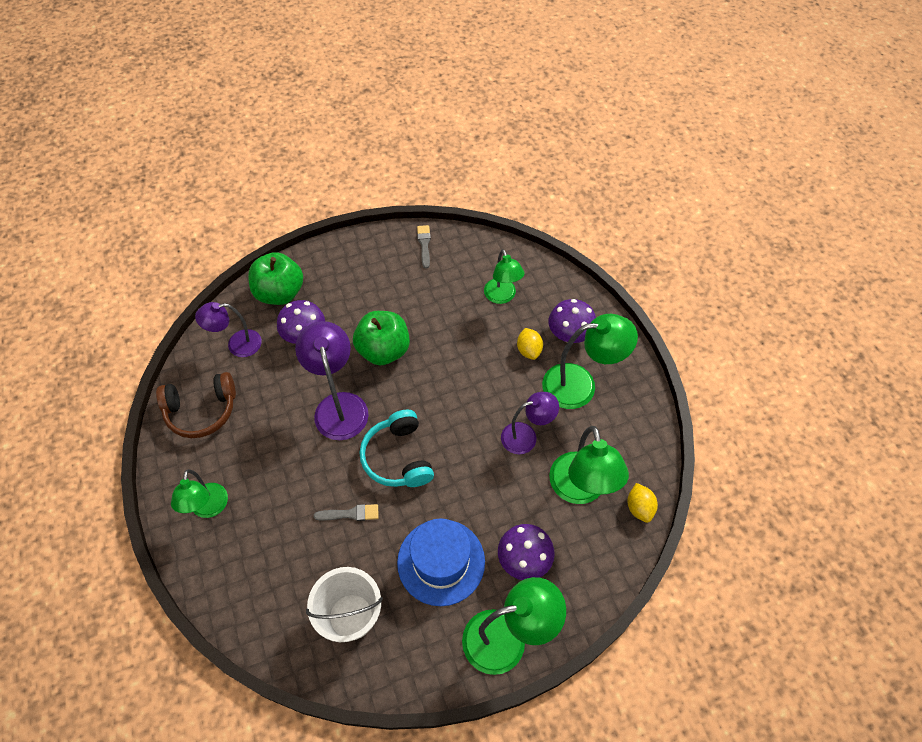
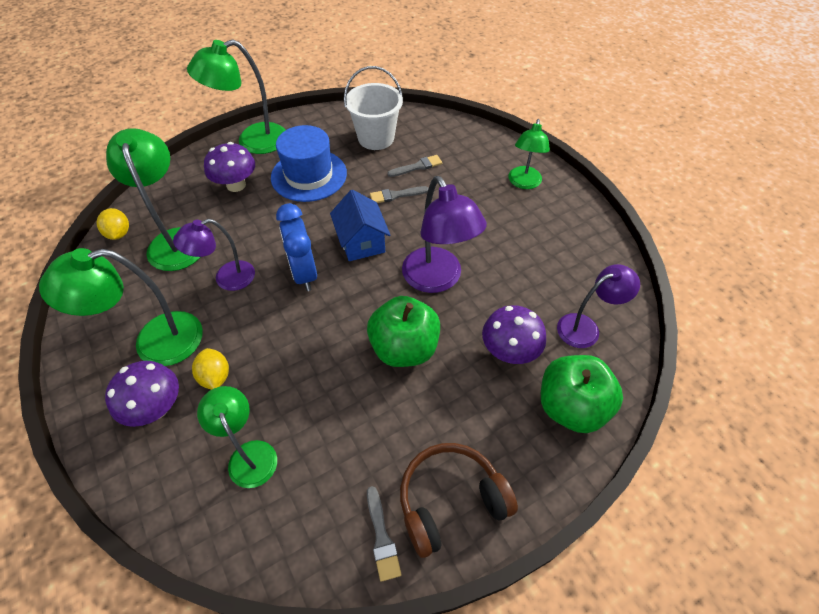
camera: 170 degrees right, 5 degrees down
brown headphones [156,372,236,438] -> brown headphones moved to [400,443,518,558]
green lamp [171,469,228,518] -> green lamp turned 150 degrees counterclockwise [508,119,550,189]
turquoise headphones [360,410,434,487] -> blue house [330,190,390,261]
none -> blue clock [276,203,317,291]
none -> grey brush [387,155,442,177]

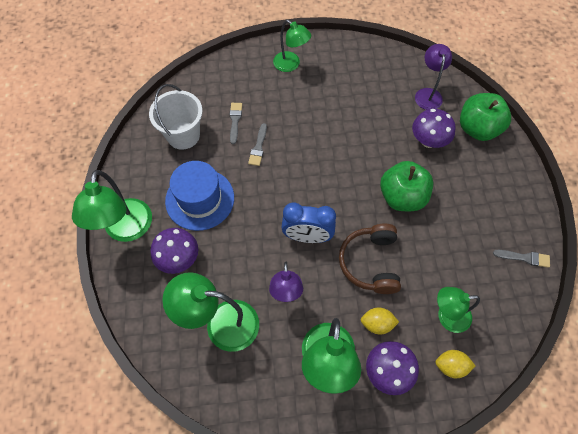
camera: 65 degrees left, 10 degrees up
yellow lemon [96,208,129,240] -> yellow lemon moved to [435,350,476,378]
blue house [330,190,390,261] -> none
brown headphones [400,443,518,558] -> brown headphones moved to [339,224,401,294]
purple lamp [402,176,487,293] -> none

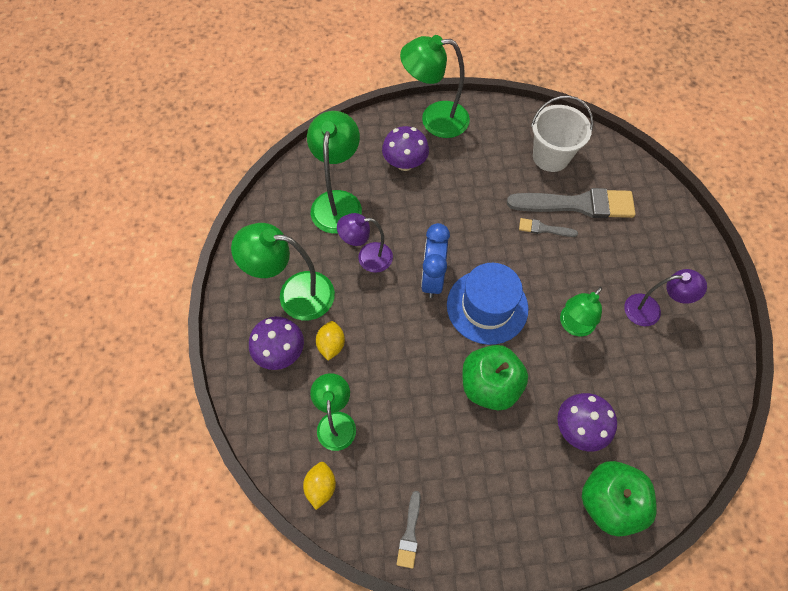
camera: 90 degrees right, 0 degrees up
blue hat [165,161,234,231] -> blue hat moved to [447,263,529,345]
grey brush [230,103,242,144] -> grey brush [507,188,636,218], size x2.20
green lamp [273,20,311,72] -> green lamp moved to [560,287,602,336]
brown headphones [339,224,401,294] -> none
purple lamp [415,44,452,110] -> purple lamp moved to [624,269,707,326]
yellow lemon [435,350,476,378] -> yellow lemon moved to [303,462,336,510]

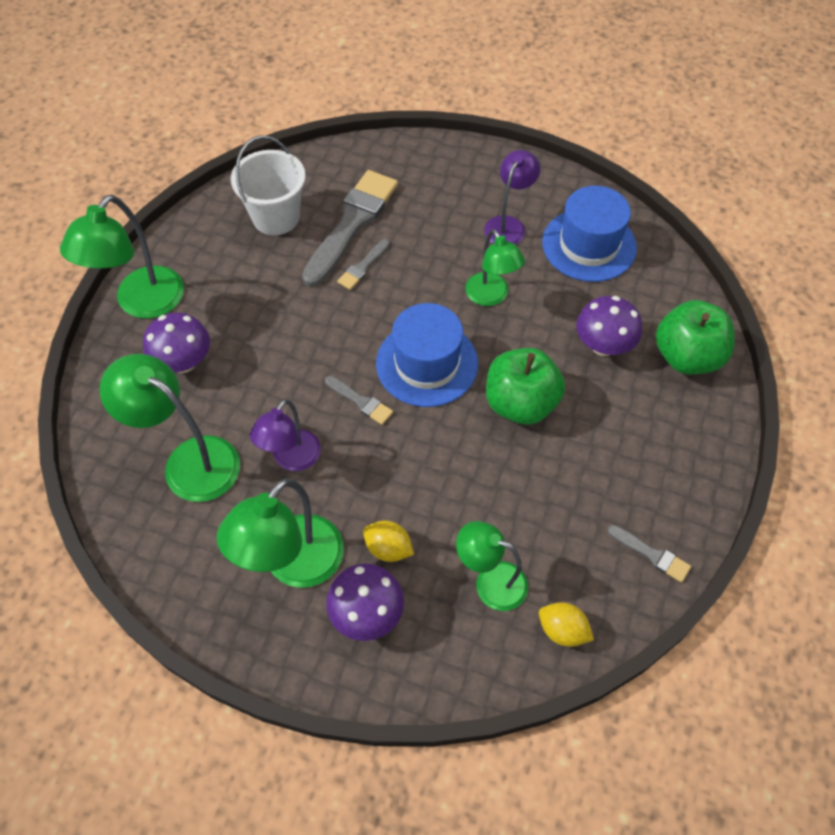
camera: 65 degrees left, 5 degrees down
blue clock [421,223,450,298] -> grey brush [325,376,393,425]
none -> blue hat [542,186,637,282]

